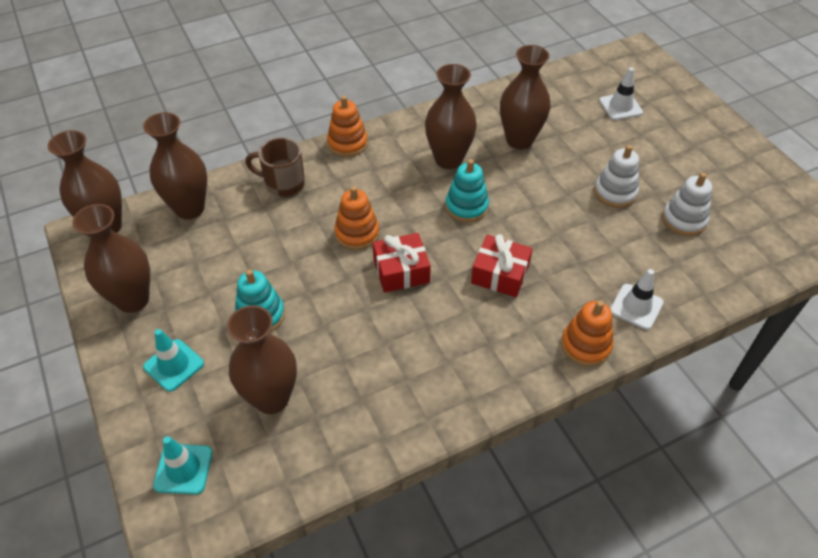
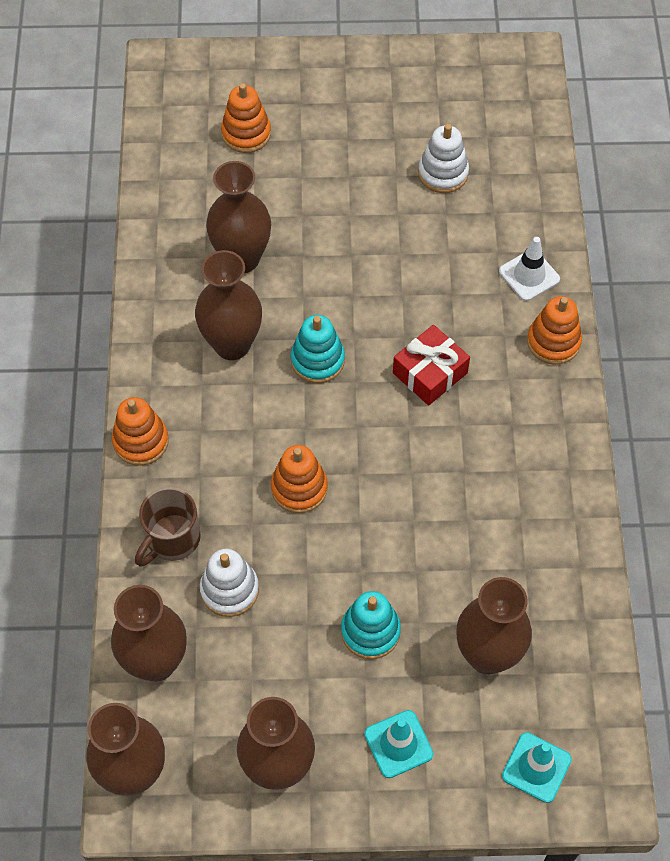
camera: 65 degrees left, 10 degrees up
red gift [373,233,431,293] -> none
white stacking toy [594,145,639,208] -> white stacking toy moved to [200,549,259,617]
white traffic cone [599,67,643,120] -> orange stacking toy [221,83,271,153]

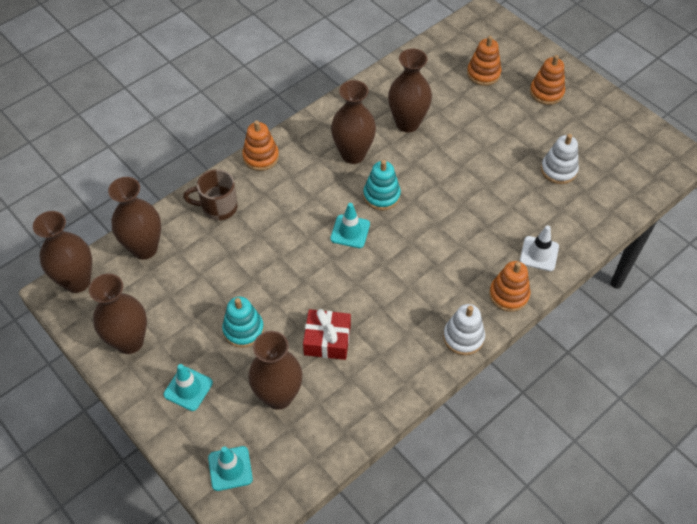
camera: 50 degrees right, 5 degrees down
white stacking toy [200,549,259,617] -> white stacking toy moved to [443,304,485,355]
orange stacking toy [271,445,328,513] -> orange stacking toy moved to [530,55,565,105]
red gift [393,325,470,406] -> red gift moved to [303,309,351,360]
none -> turquoise traffic cone [330,203,370,248]

